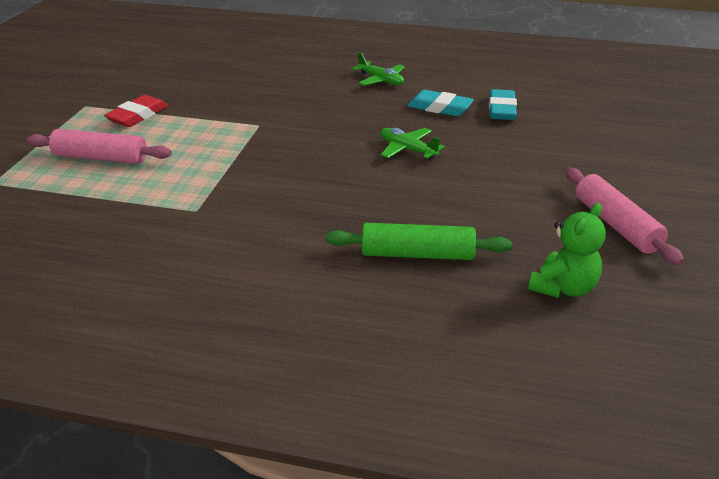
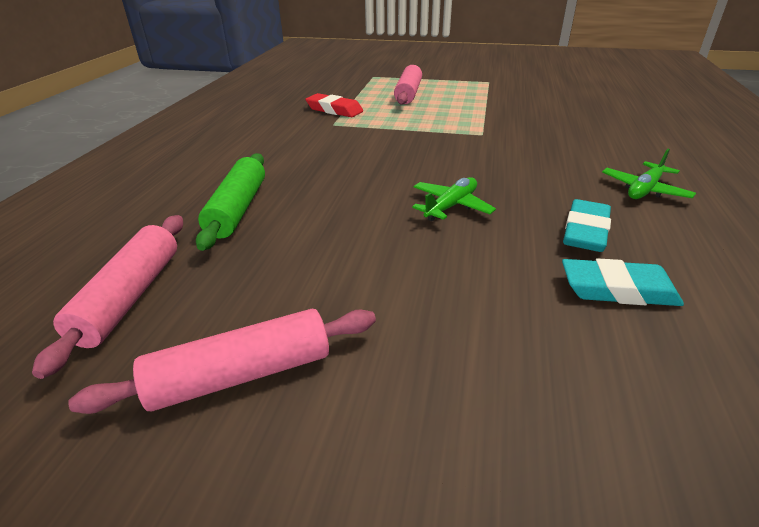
camera: 90 degrees right, 0 degrees up
red eraser [104,95,168,127] -> red eraser moved to [305,93,363,117]
green teddy bear [528,203,606,298] -> pink rolling pin [32,215,183,379]

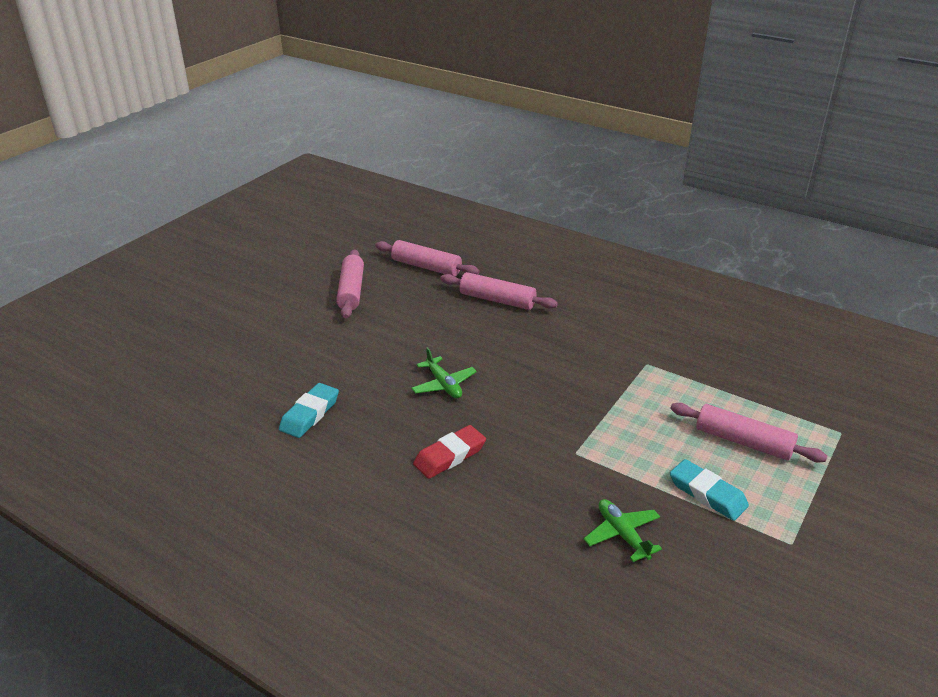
camera: 110 degrees right, 0 degrees up
green rolling pin [196,153,265,251] -> pink rolling pin [440,272,558,310]
red eraser [305,93,363,117] -> red eraser moved to [413,425,486,479]
turquoise eraser [563,199,611,252] -> turquoise eraser moved to [670,459,749,521]
green plane [602,149,696,199] -> green plane moved to [584,499,662,562]

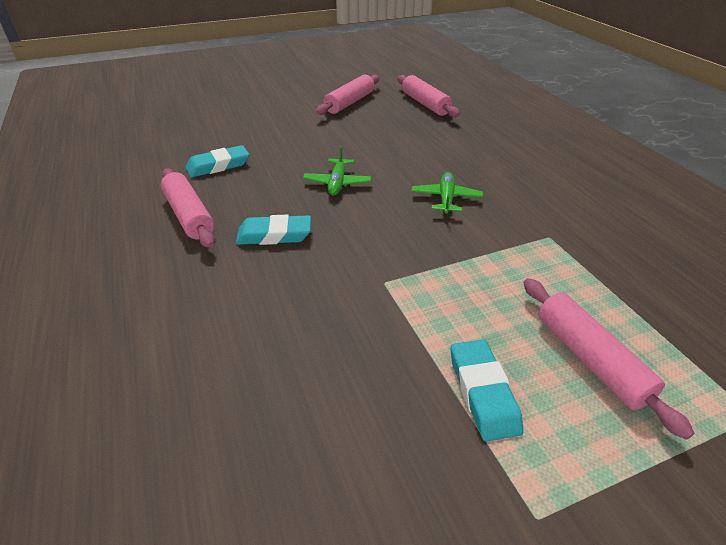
camera: 35 degrees right, 5 degrees up
red eraser [413,425,486,479] -> turquoise eraser [236,215,311,245]
pink rolling pin [440,272,558,310] -> pink rolling pin moved to [161,168,215,248]
green plane [584,499,662,562] -> green plane moved to [411,172,483,215]

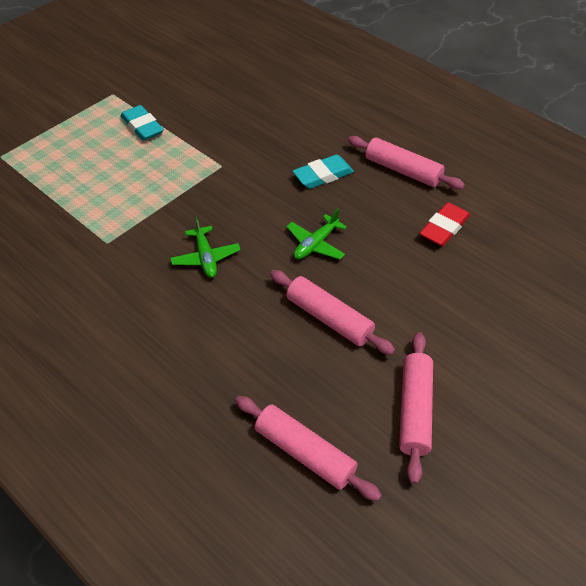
camera: 155 degrees right, 10 degrees up
turquoise eraser [185,145,249,178] -> red eraser [419,202,470,246]
green plane [303,146,371,195] -> green plane turned 120 degrees counterclockwise [287,209,347,260]
pink rolling pin [523,278,694,440] -> pink rolling pin moved to [270,270,395,355]

